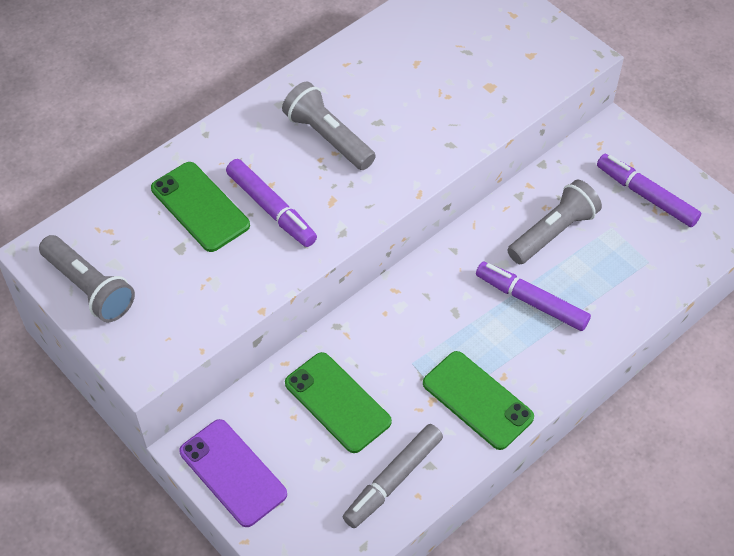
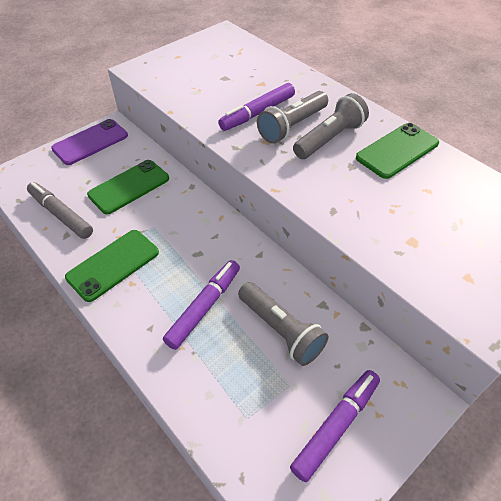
camera: 90 degrees right, 5 degrees down
grey flashlight [39,235,135,322] -> grey flashlight moved to [257,91,328,144]
green phone [151,162,250,252] -> green phone moved to [356,123,439,179]

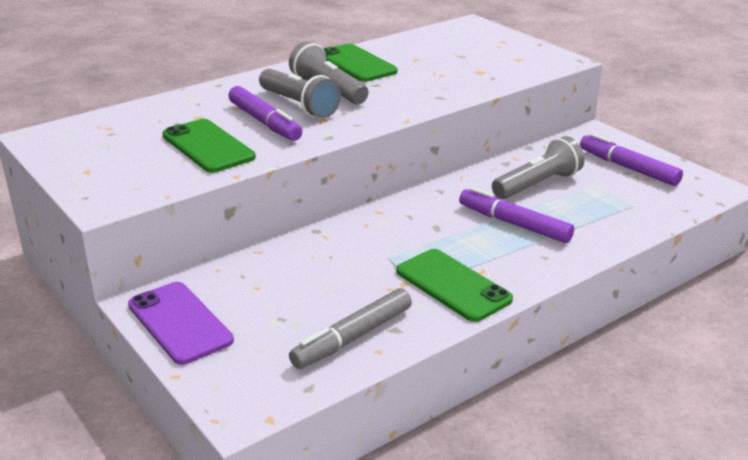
camera: 85 degrees left, 20 degrees down
green phone [87,160,169,214] -> green phone moved to [162,119,256,173]

